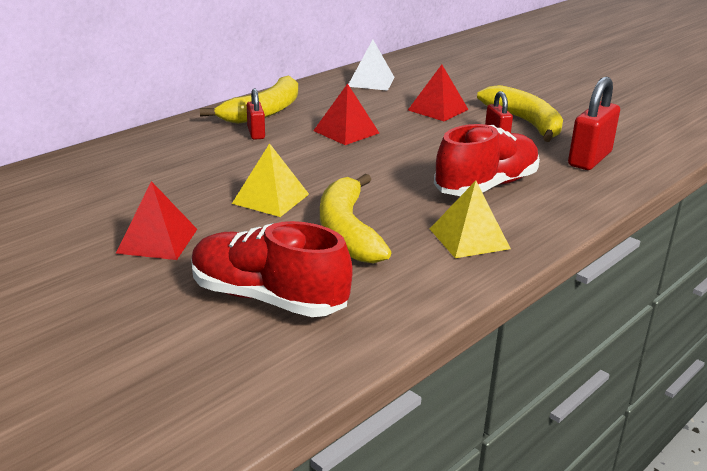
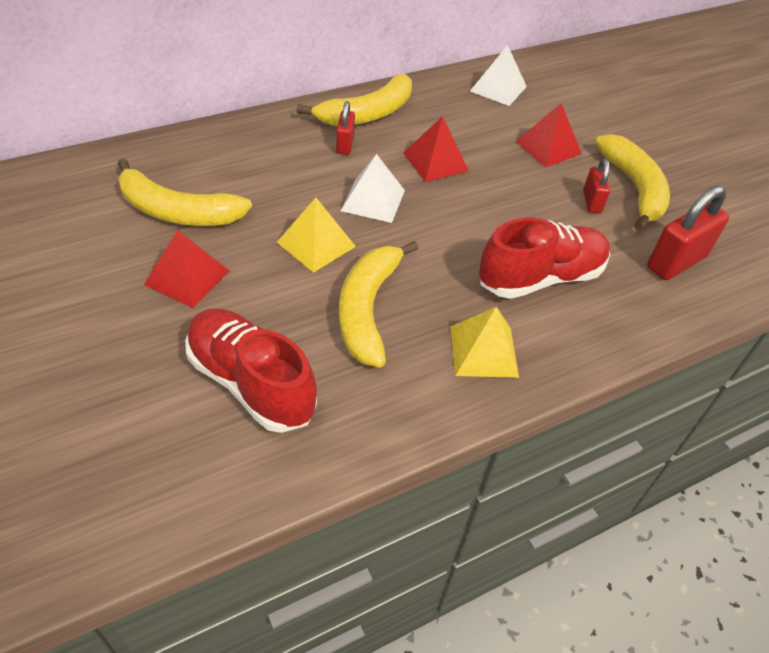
camera: 15 degrees right, 20 degrees up
none -> yellow banana [118,158,252,226]
none -> white pyramid [341,154,405,223]

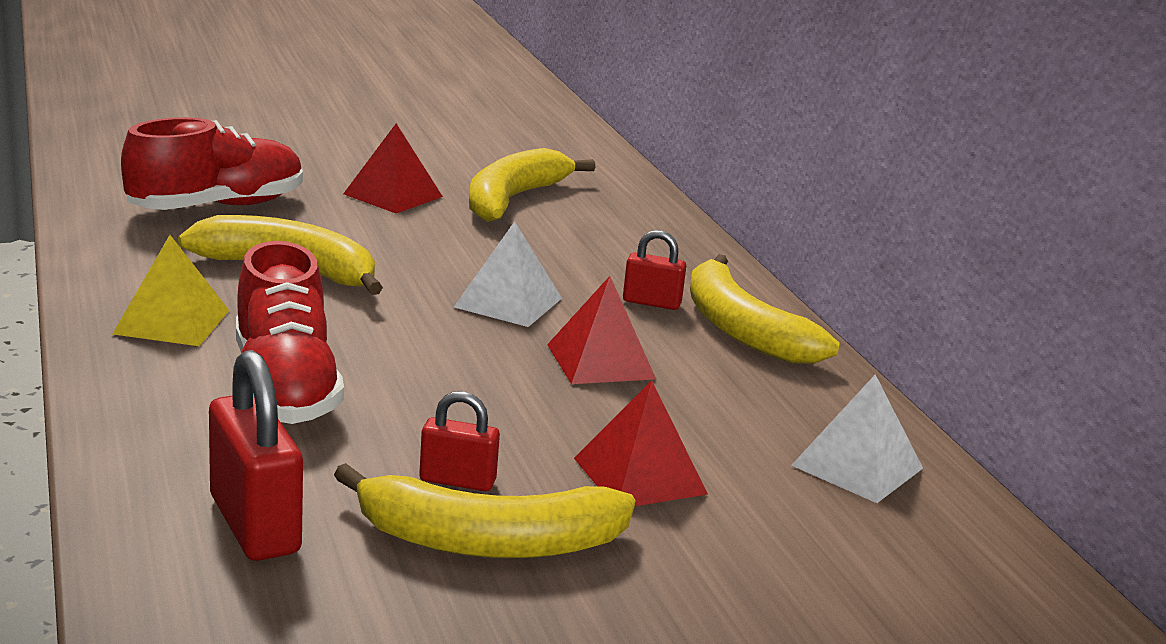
camera: 100 degrees right, 25 degrees down
yellow pyramid [277,198,356,273] -> none

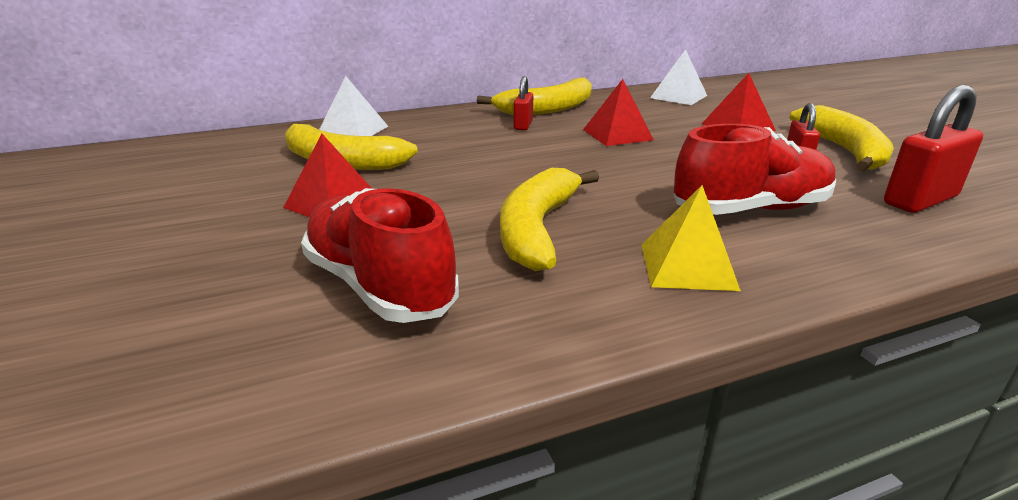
camera: 90 degrees left, 5 degrees up
white pyramid [454,221,562,327] -> white pyramid moved to [319,76,388,136]

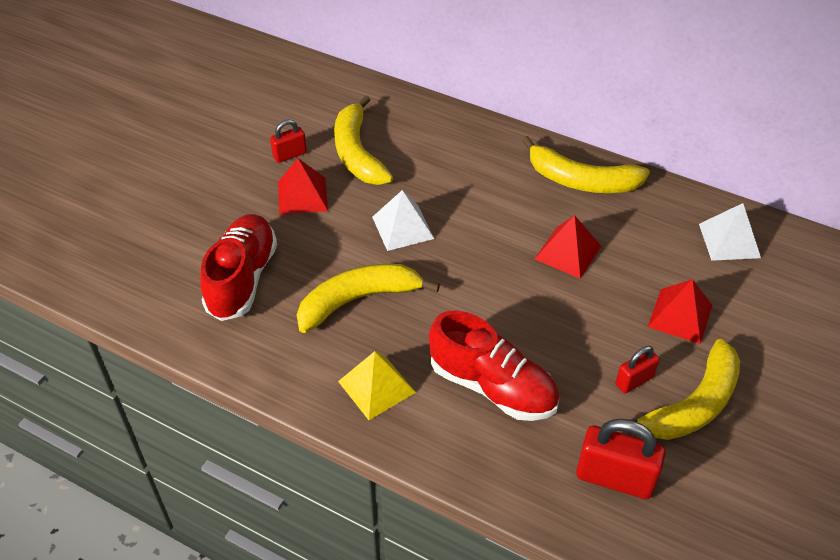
camera: 50 degrees right, 20 degrees up
white pyramid [319,76,388,136] -> white pyramid moved to [372,190,434,251]
red padlock [514,76,533,130] -> red padlock moved to [270,120,307,163]

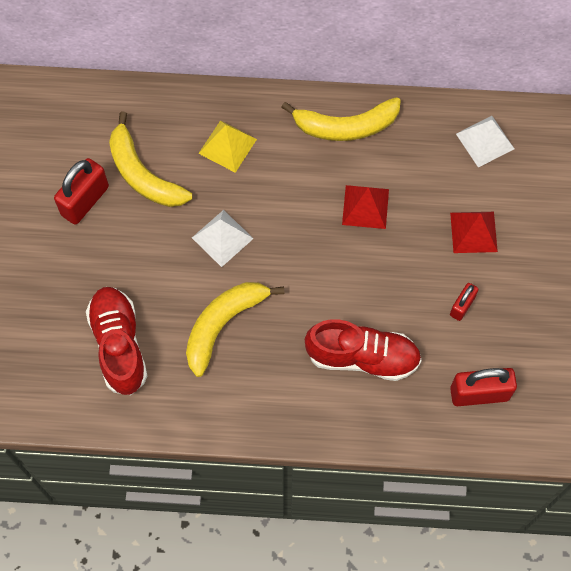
camera: 25 degrees left, 20 degrees up
red padlock [270,120,307,163] -> red padlock [54,158,109,225], size x1.75
red pyramid [278,158,328,215] -> none
yellow pyramid [338,351,416,420] -> yellow pyramid moved to [198,120,257,173]
yellow banana [627,339,740,440] -> none

